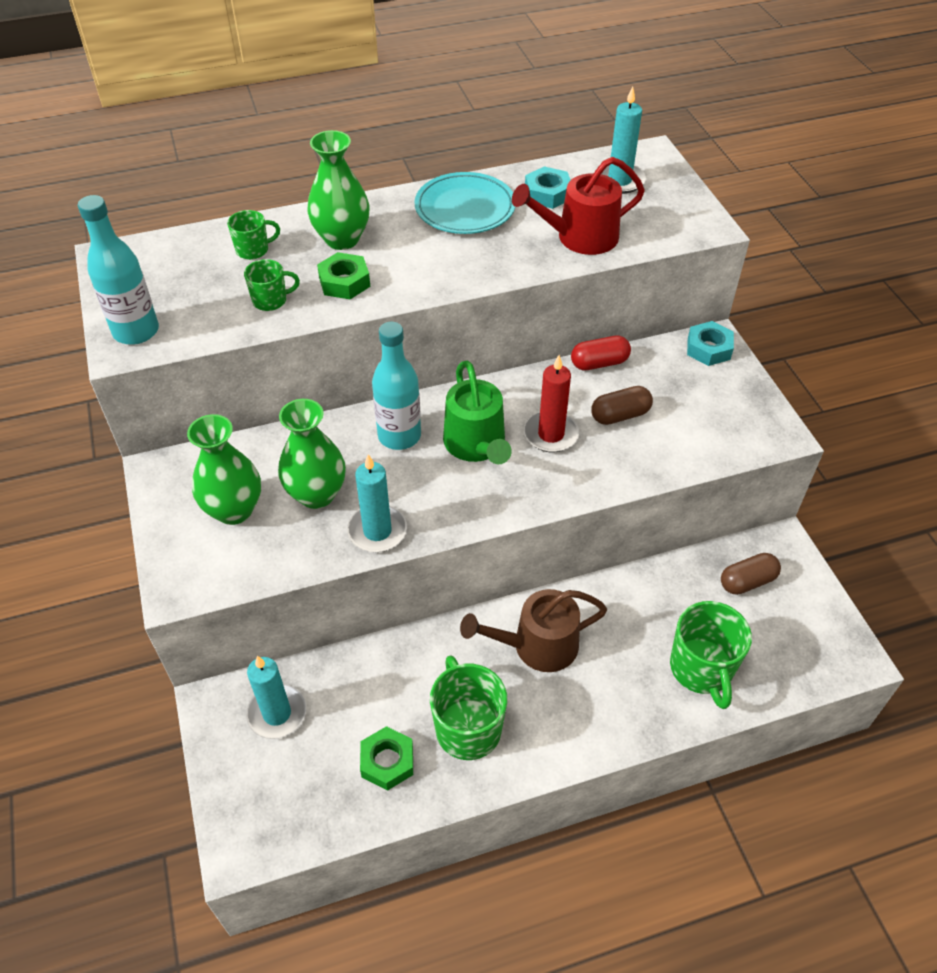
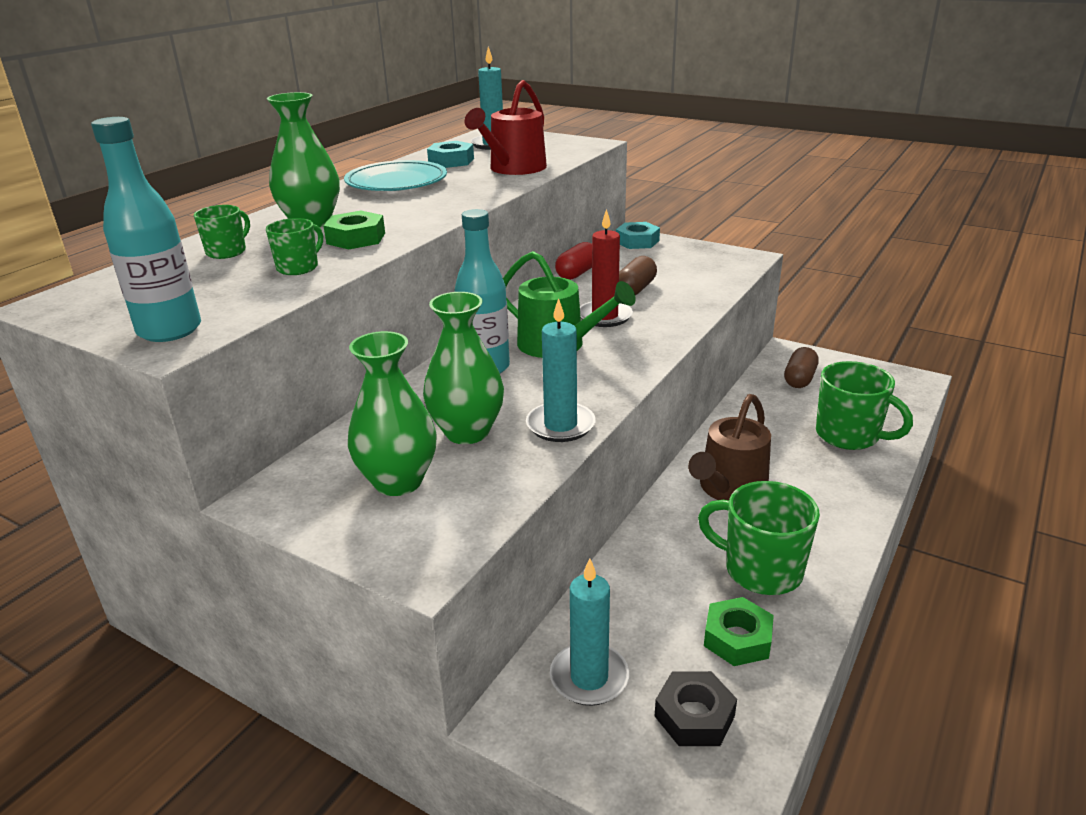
camera: 40 degrees left, 20 degrees down
none -> black nut [655,671,737,746]

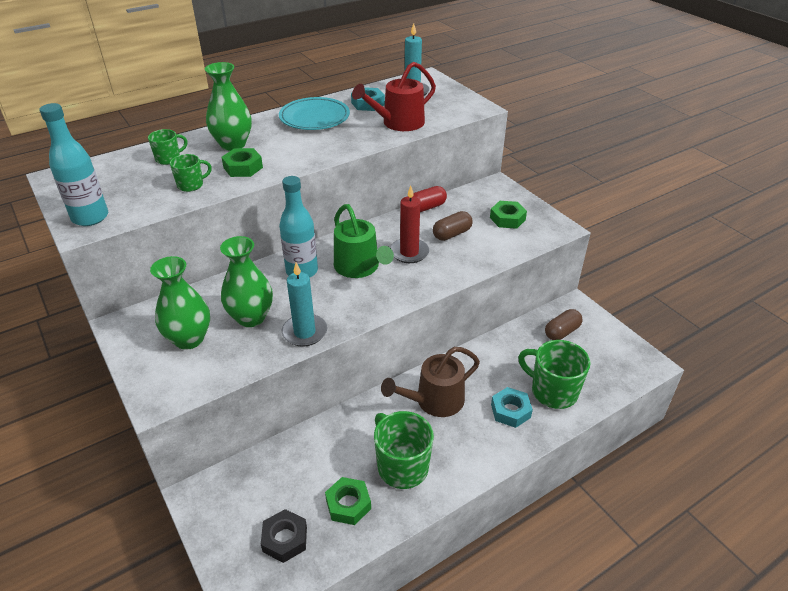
camera: 25 degrees right, 10 degrees up
turquoise candle [550,558,629,706] -> none
turquoise nut [616,222,660,249] -> turquoise nut moved to [491,387,533,428]
green mug [816,361,913,450] -> green mug turned 150 degrees clockwise [518,340,591,409]
none -> green nut [490,201,527,229]

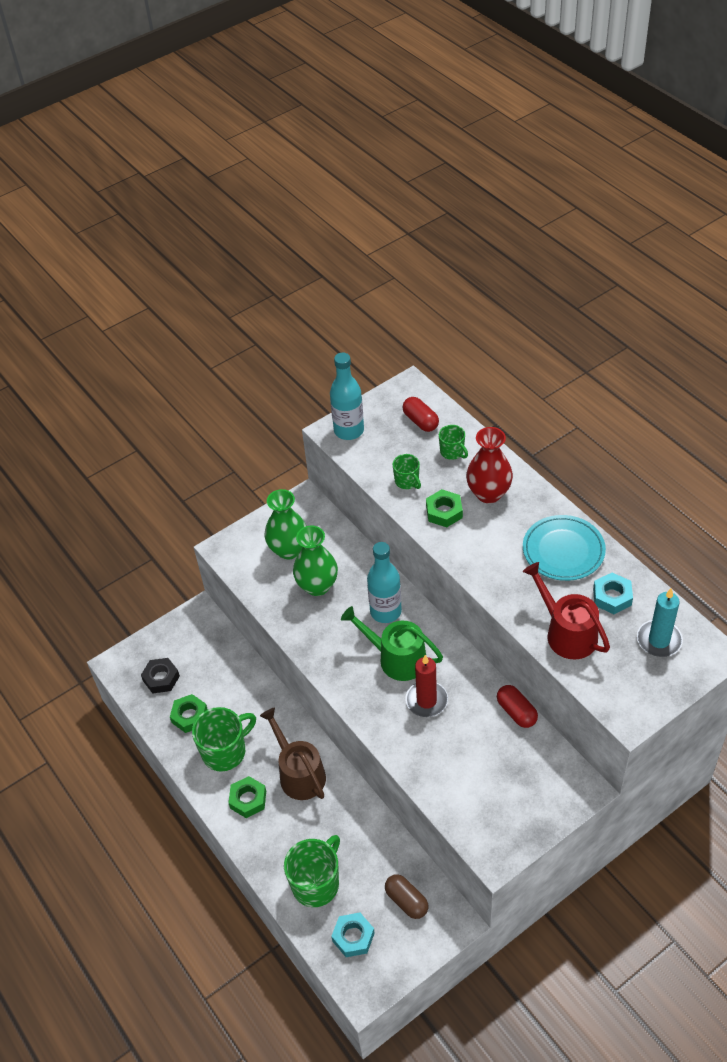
camera: 90 degrees right, 10 degrees up
green vase [205,62,252,151] -> red vase [466,427,513,503]
turquoise candle [282,262,327,347] -> none
green watering can [334,204,394,278] -> green watering can turned 60 degrees clockwise [341,606,443,681]
brown capsule [433,211,473,241] -> none
green nut [490,201,527,229] -> green nut moved to [229,776,266,818]
turquoise nut [491,387,533,428] -> turquoise nut moved to [331,912,375,957]
none -> red capsule [402,397,439,432]

